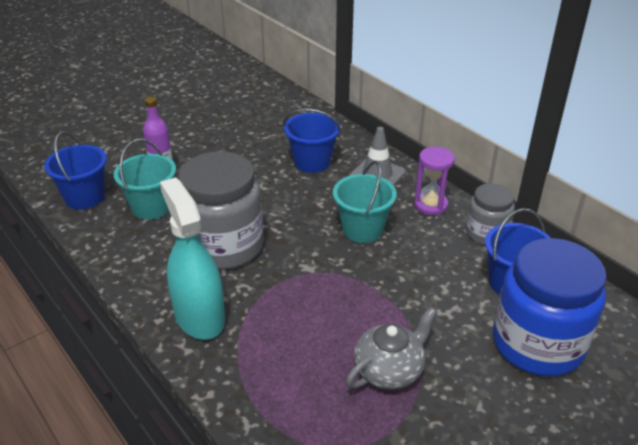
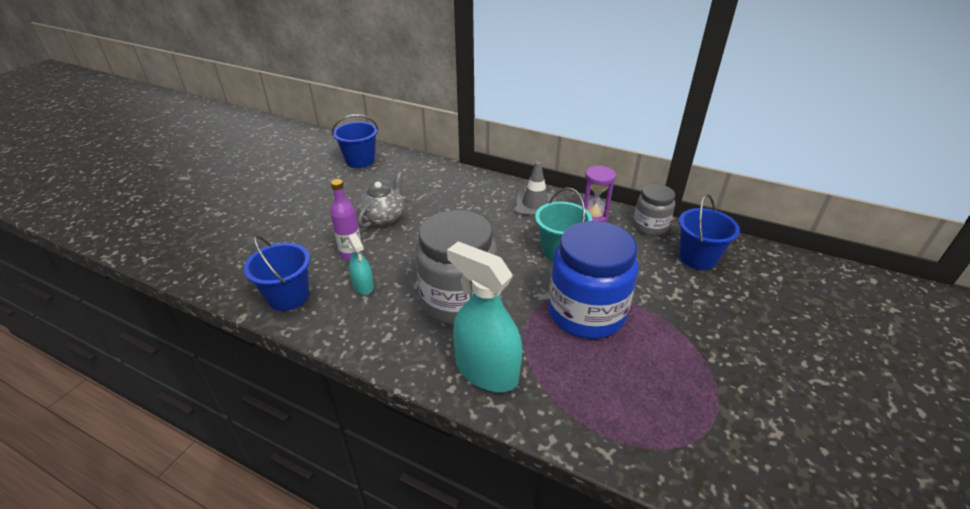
camera: 25 degrees left, 0 degrees up
turquoise bucket [114,139,176,220] -> turquoise spray bottle [348,233,374,295]
blue bucket [283,109,341,173] -> blue bucket moved to [332,114,379,168]
grey teapot [346,307,437,390] -> grey teapot moved to [357,171,404,228]
blue jar [493,238,607,377] -> blue jar moved to [549,221,638,339]

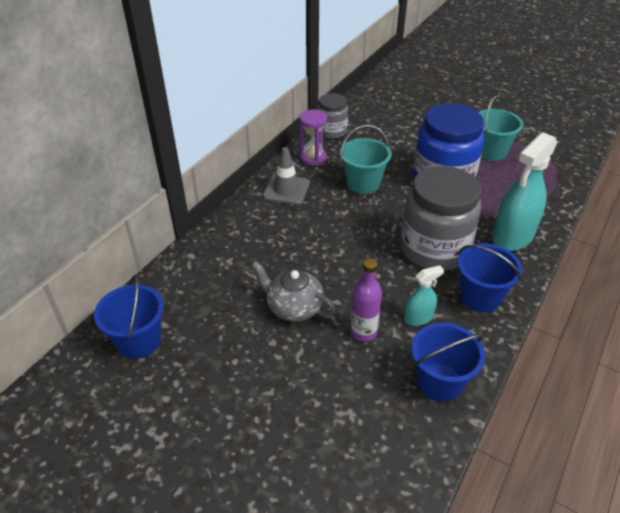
camera: 85 degrees left, 5 degrees up
blue bucket [679,194,740,270] -> blue bucket moved to [457,243,523,312]
none -> turquoise bucket [479,95,523,161]

